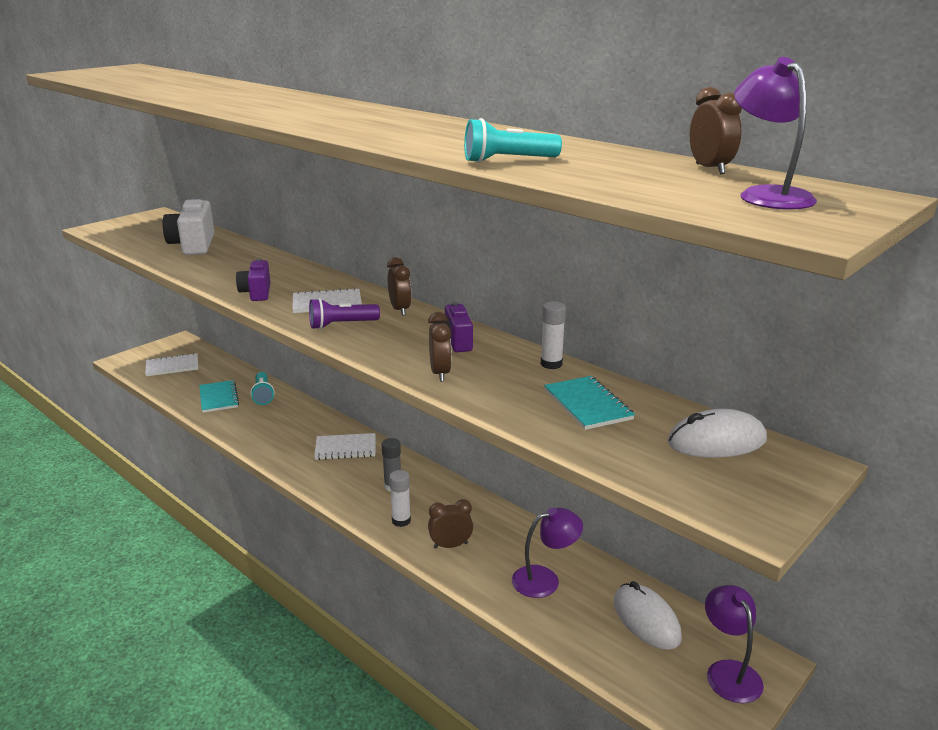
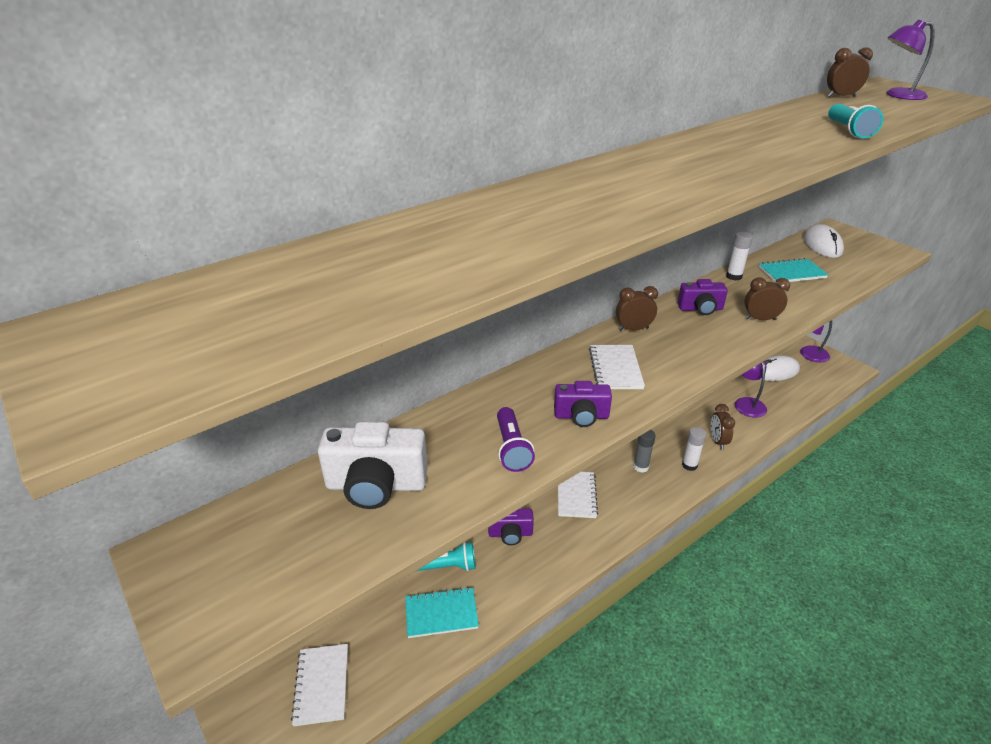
camera: 80 degrees left, 10 degrees up
purple flashlight [309,298,380,329] -> purple flashlight moved to [497,407,535,472]
none -> purple camera [488,508,534,545]

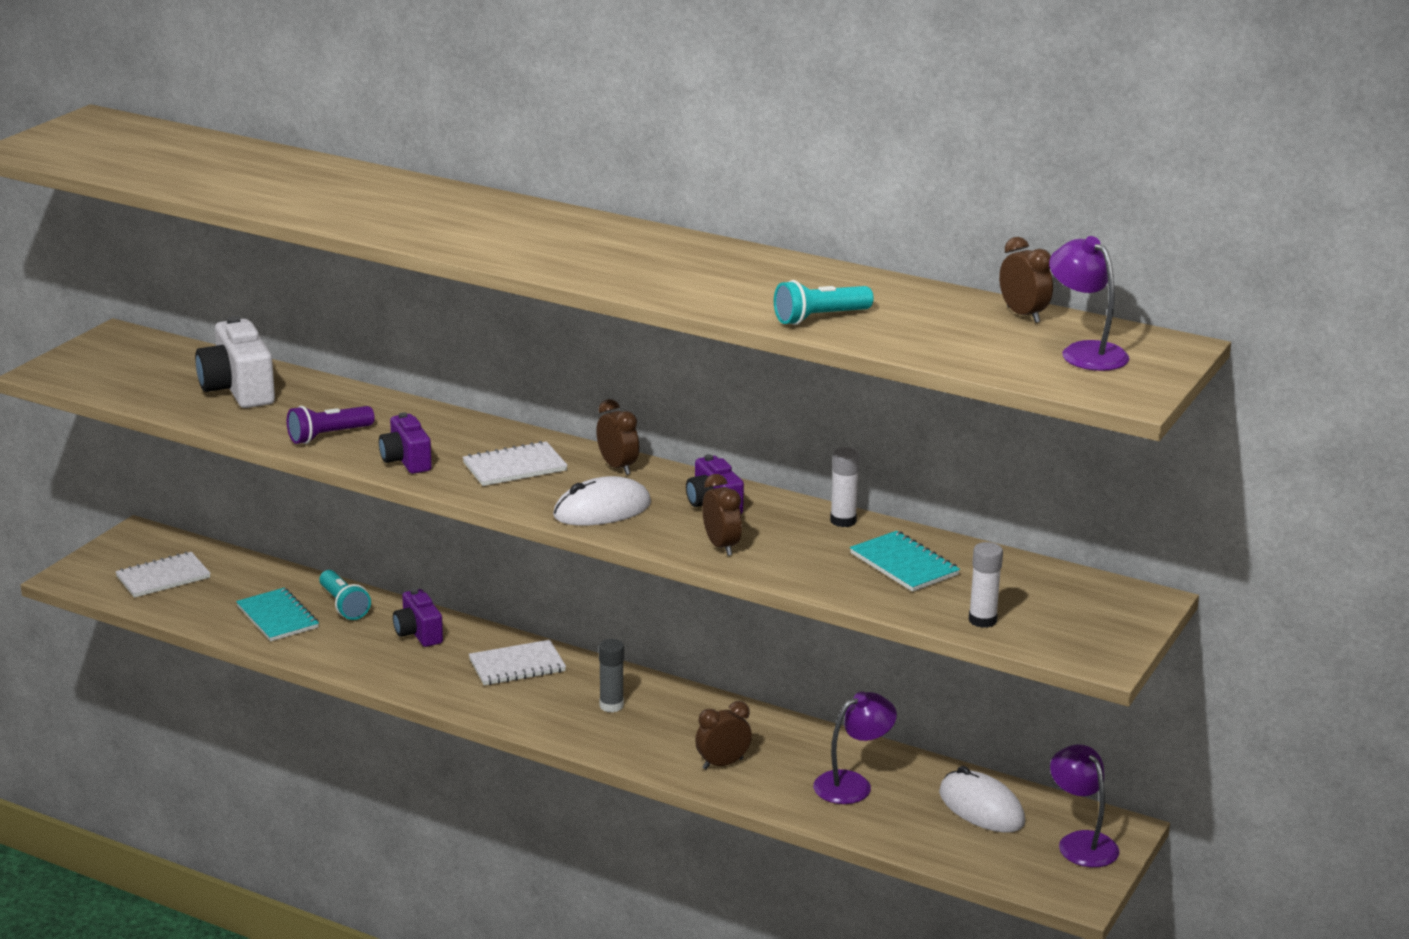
camera: 65 degrees right, 10 degrees down
white glue stick [682,427,706,471] -> white glue stick moved to [969,542,1003,628]
white mouse [803,224,844,258] -> white mouse moved to [553,476,651,525]

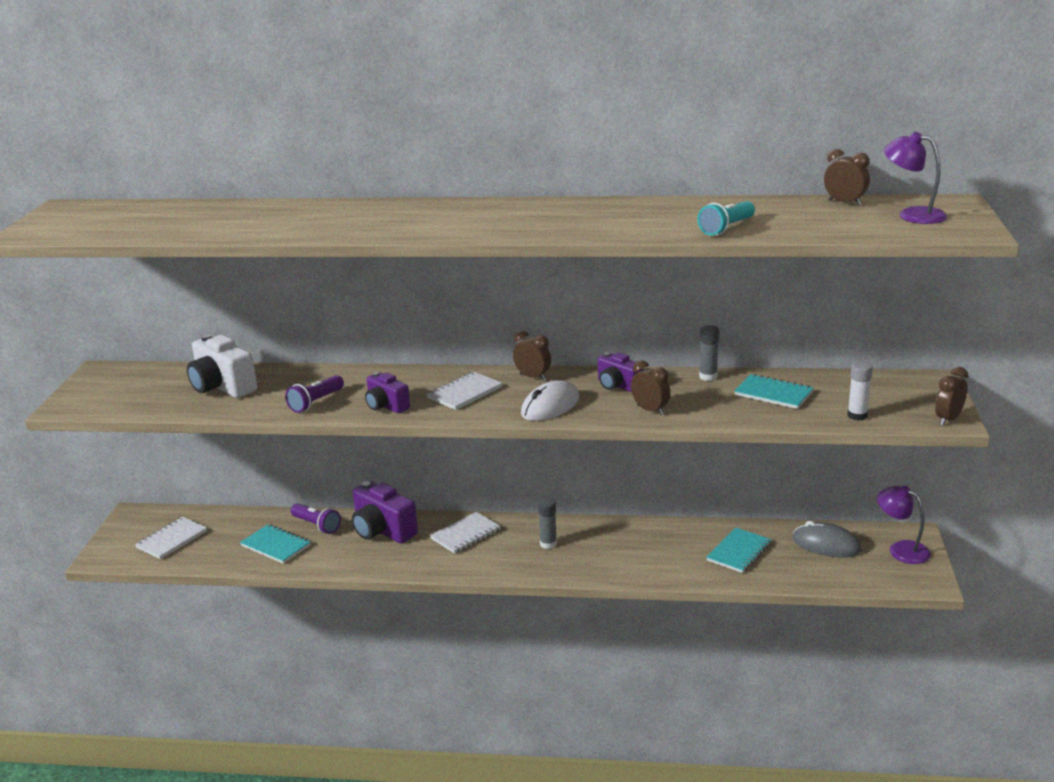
camera: 20 degrees left, 0 degrees up
turquoise flashlight [319,570,371,620] -> purple flashlight [291,504,341,534]
purple camera [393,588,443,647] -> purple camera [352,481,418,543], size x1.62
brown clock [695,701,752,770] -> brown clock moved to [935,367,968,426]
purple lamp [813,692,897,804] -> turquoise notebook [706,528,771,573]
white glue stick [830,447,860,527] -> grey glue stick [699,325,719,381]
white mouse [939,766,1025,833] -> grey mouse [792,521,862,557]

